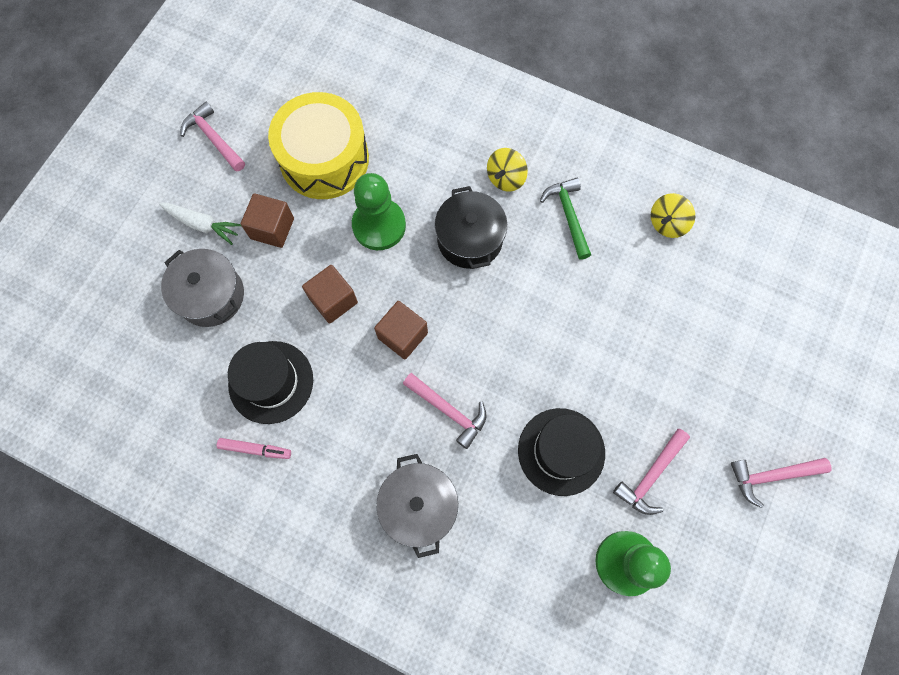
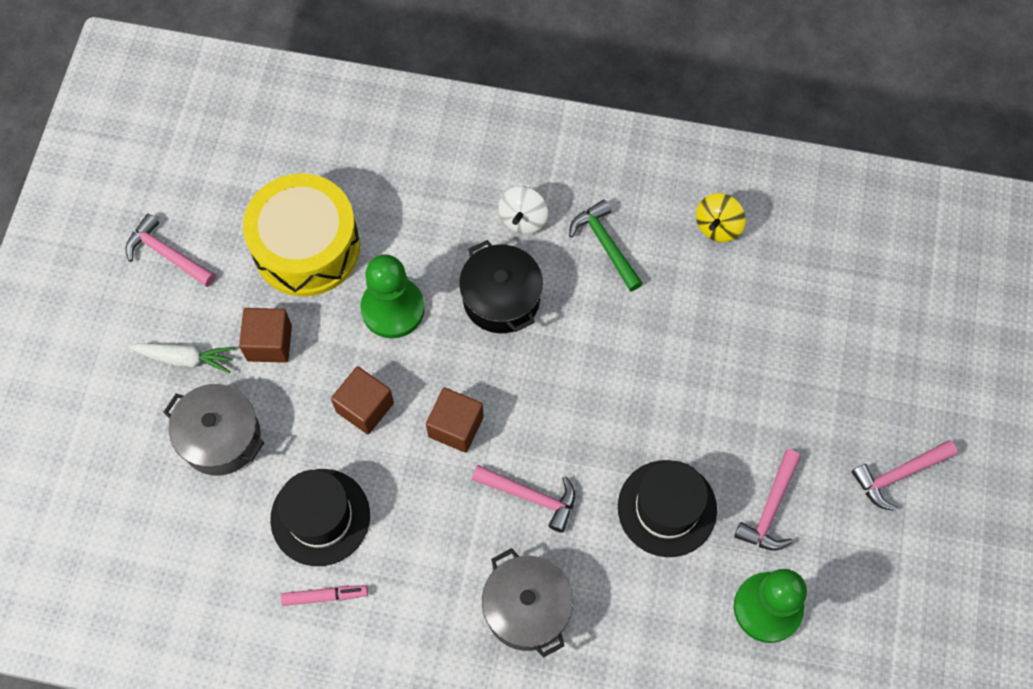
camera: 15 degrees left, 5 degrees down
yellow spinning top [487,148,528,192] -> white spinning top [498,186,548,234]

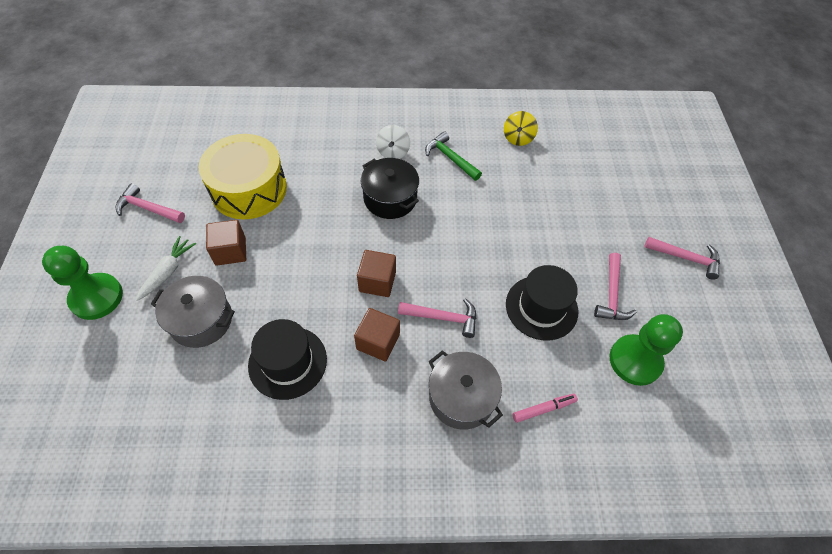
camera: 15 degrees left, 10 degrees down
white carrot [129,343,235,373] -> white carrot turned 60 degrees counterclockwise [136,236,196,301]
pink marker [281,585,368,606] -> pink marker moved to [513,393,578,423]
brown cube [331,366,394,434] -> brown cube moved to [354,308,400,362]
green pawn [360,254,425,339] -> green pawn moved to [42,246,123,320]
pink hammer [852,440,958,511] -> pink hammer turned 120 degrees counterclockwise [644,237,720,280]

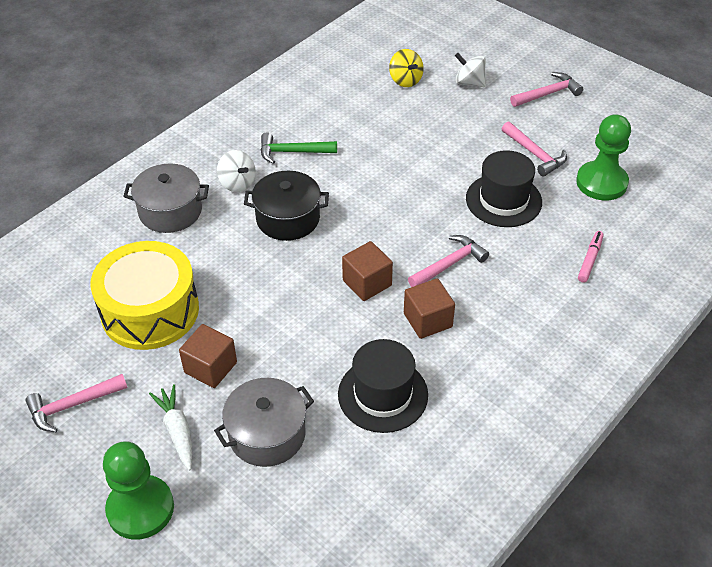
camera: 45 degrees left, 10 degrees down
grey pot [429,350,503,430] -> grey pot moved to [123,163,209,233]
yellow spinning top [504,111,538,146] -> yellow spinning top moved to [389,49,424,87]
none -> white spinning top [455,53,486,87]

